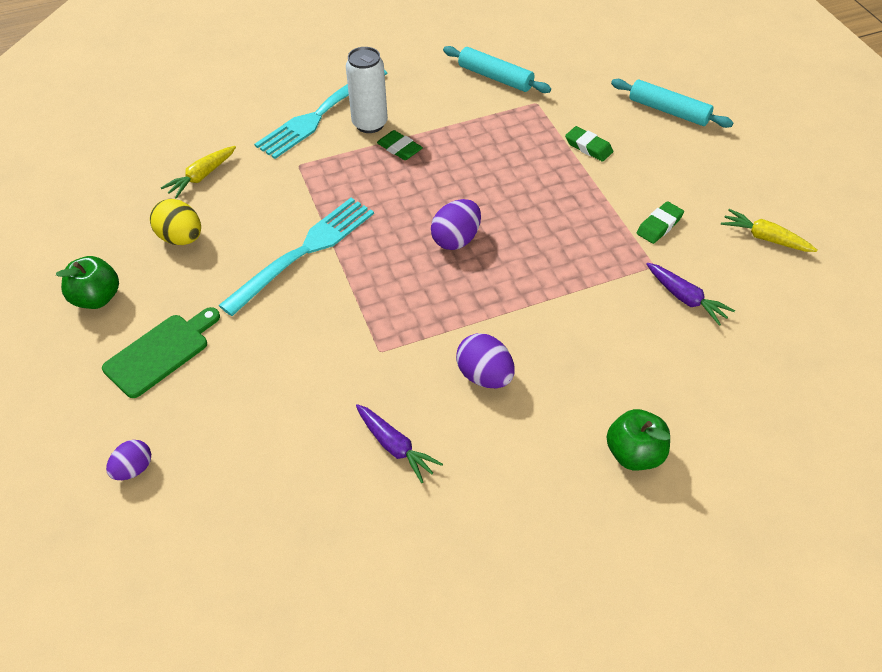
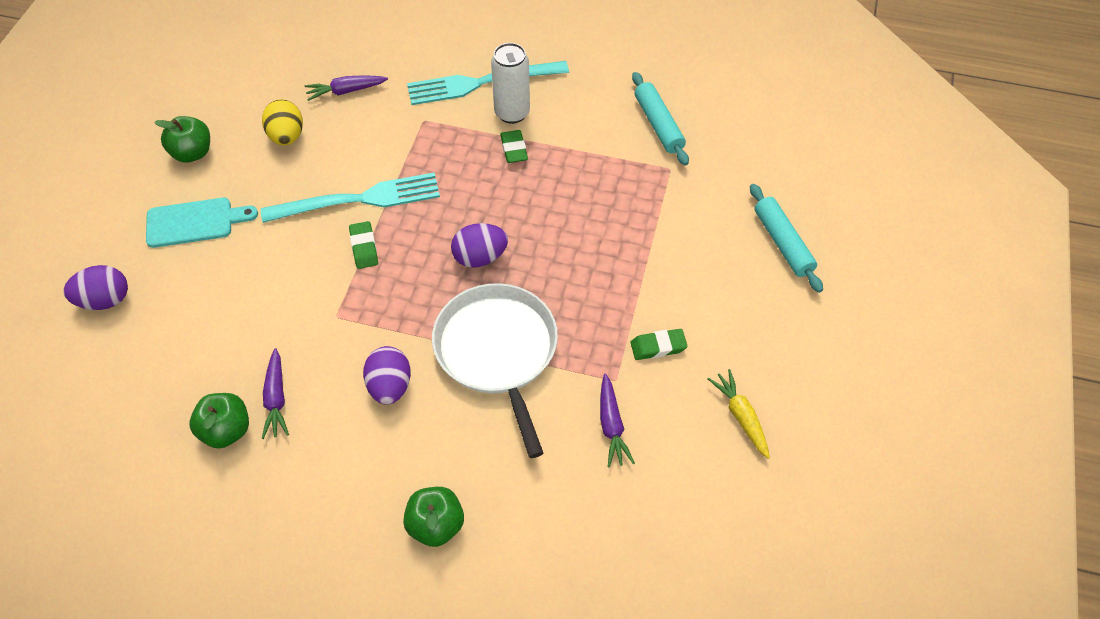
camera: 35 degrees right, 5 degrees up
green cutting board [102,307,220,398] -> turquoise cutting board [146,198,258,248]
purple egg [106,440,151,480] -> purple egg [63,265,128,310], size x1.50
yellow carrot [161,146,236,198] -> purple carrot [305,75,388,101]
green eraser [565,126,613,162] -> green eraser moved to [349,221,378,269]
none -> green apple [190,393,249,449]
none -> white pan [432,283,558,458]

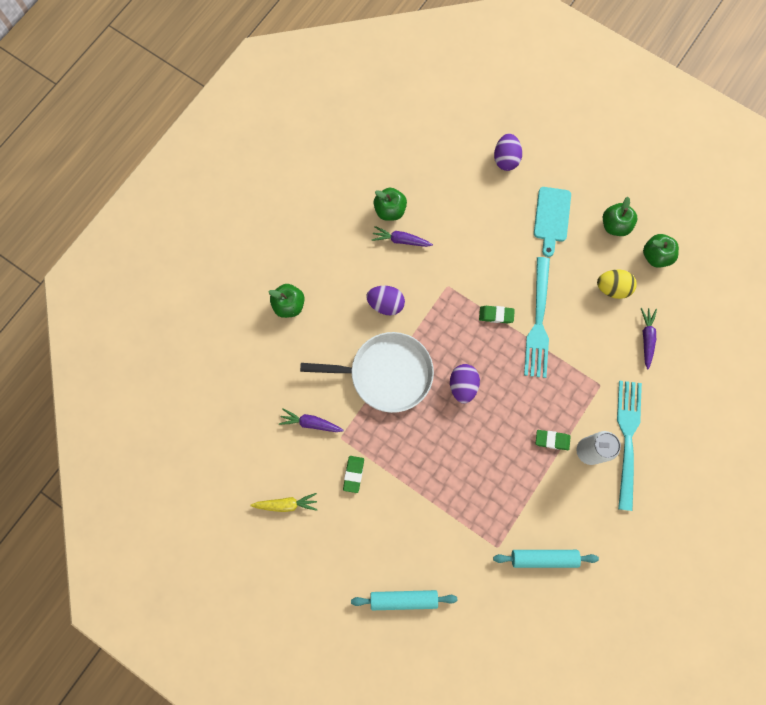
camera: 110 degrees right, 20 degrees up
none -> green apple [643,234,679,268]

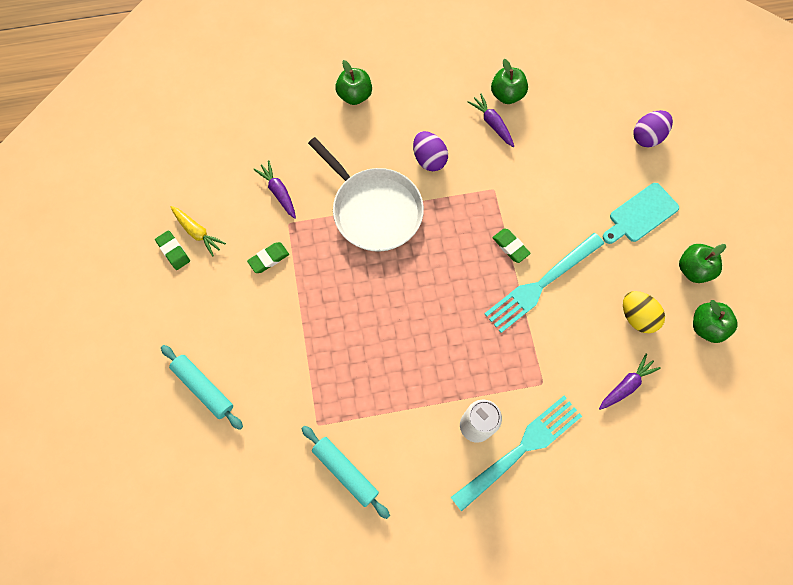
camera: 45 degrees right, 5 degrees down
purple egg [450,364,480,404] -> none
green eraser [536,430,571,450] -> green eraser moved to [155,230,190,270]

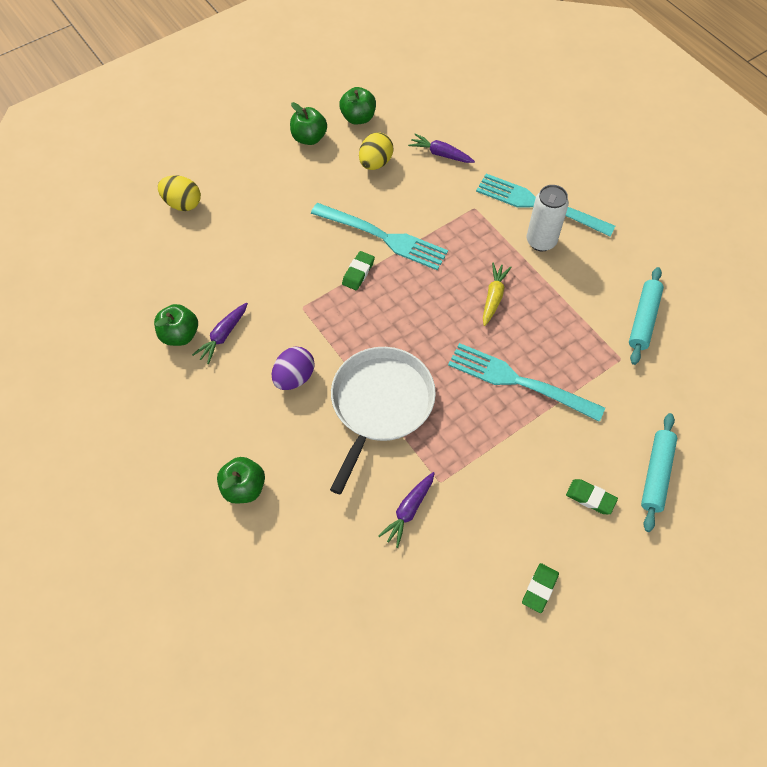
camera: 115 degrees left, 10 degrees down
yellow carrot [170,206,226,257] -> yellow carrot moved to [483,262,512,326]
green eraser [247,242,289,273] -> green eraser moved to [566,479,618,514]
turquoise cutting board [603,183,679,244] -> none
purple egg [633,110,673,147] -> yellow egg [158,175,201,211]
none -> turquoise fork [448,343,605,422]

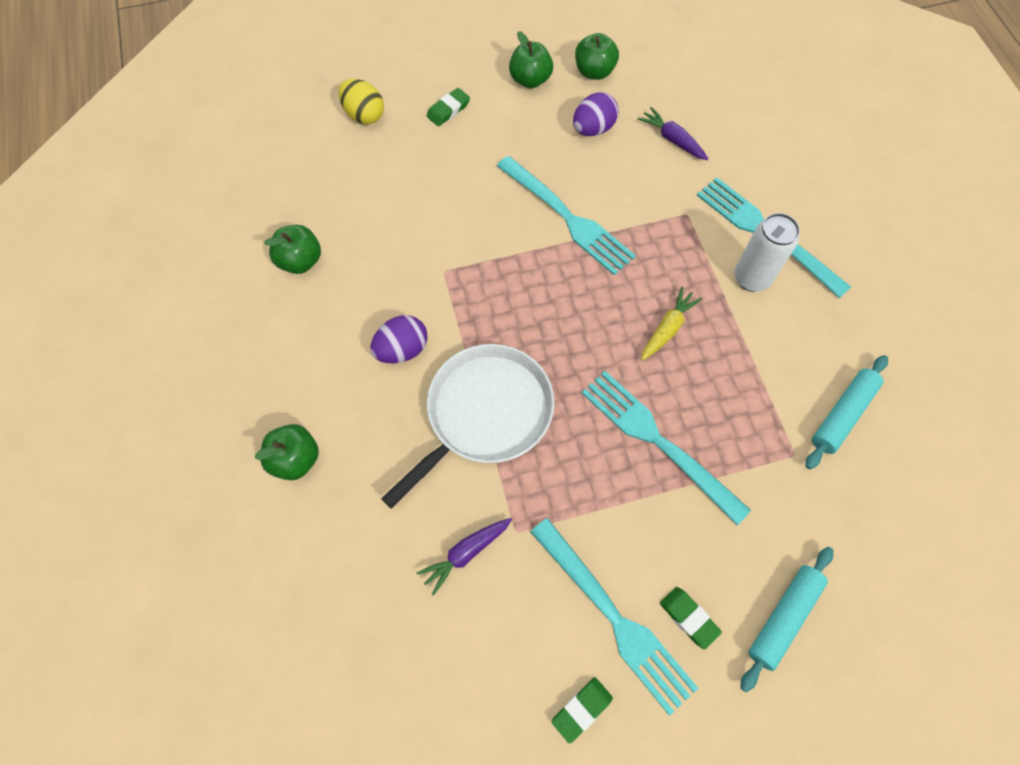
camera: 20 degrees right, 5 degrees up
purple carrot [192,302,248,364] -> none
green eraser [342,251,375,290] -> green eraser moved to [427,88,470,126]
yellow egg [359,132,393,170] -> purple egg [573,92,618,136]
none -> turquoise fork [530,518,698,716]

